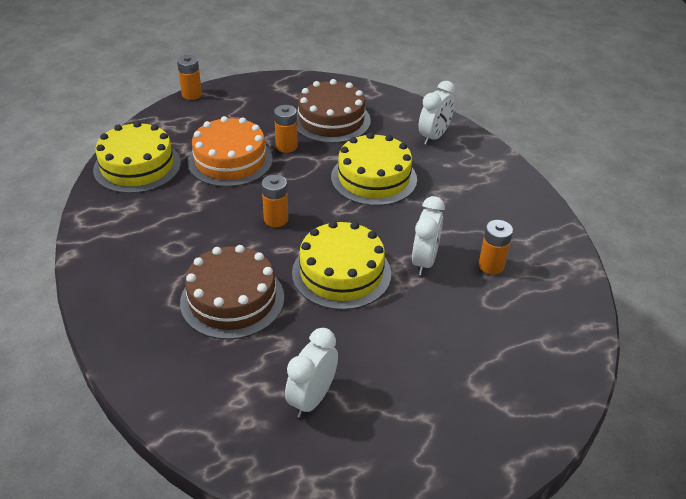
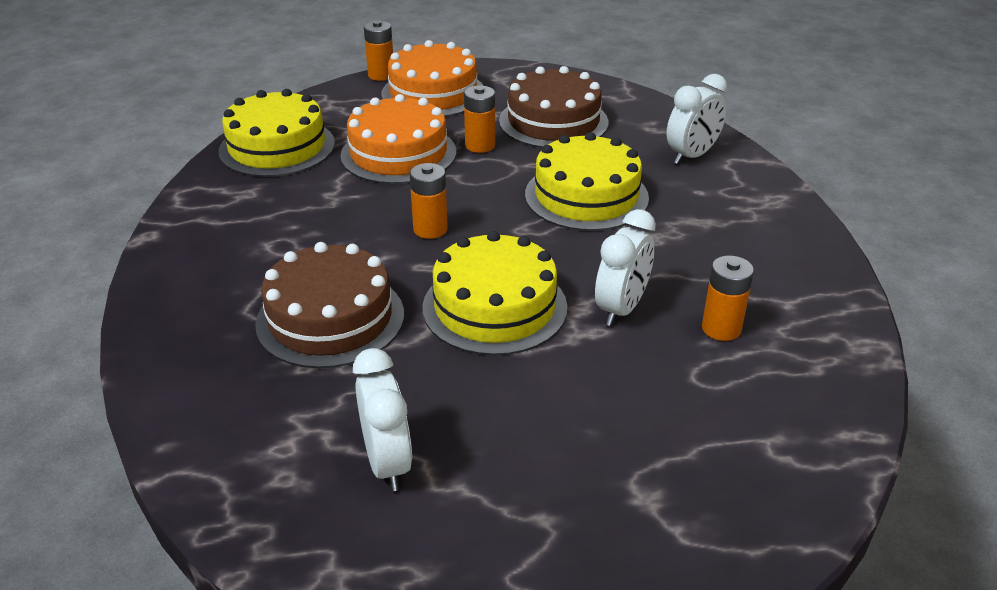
camera: 15 degrees right, 5 degrees down
white clock [285,328,338,418] -> white clock turned 120 degrees clockwise [353,348,412,491]
none -> orange cake [381,40,483,117]

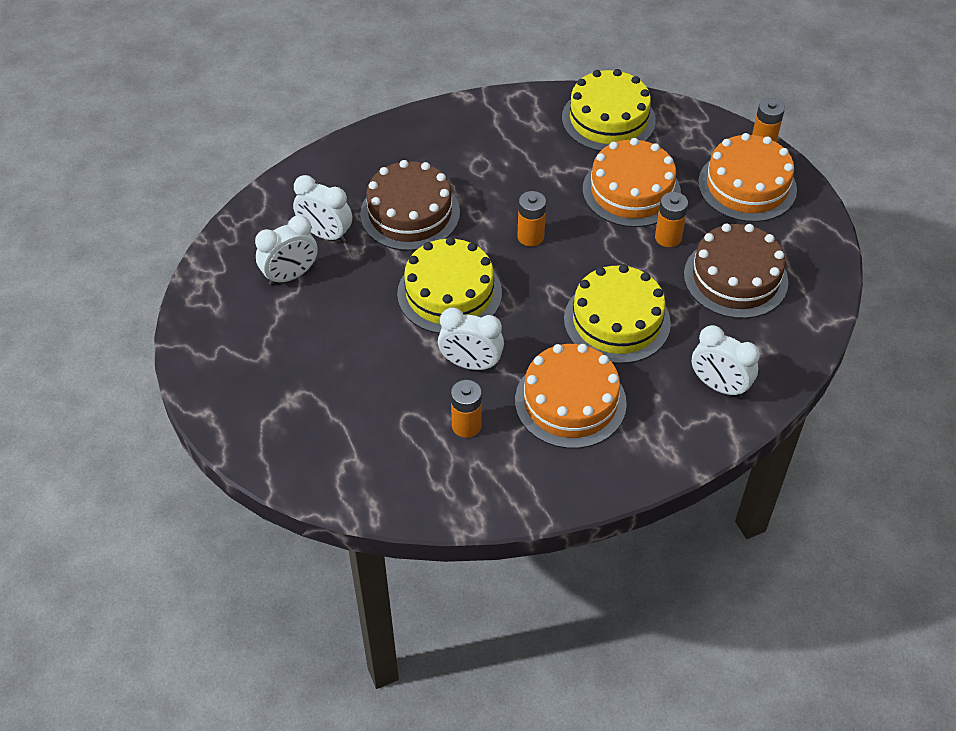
camera: 75 degrees right, 15 degrees up
none -> white clock [293,175,352,243]
none -> orange cake [515,344,627,449]

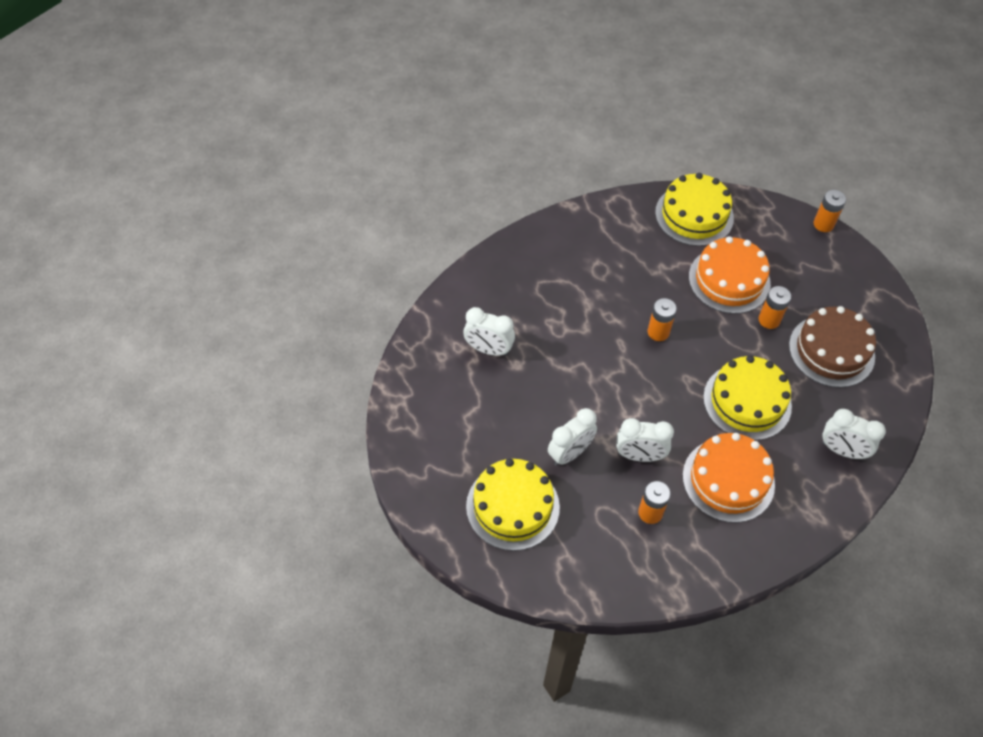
camera: 10 degrees left, 5 degrees up
white clock [255,215,318,286] -> white clock moved to [548,408,597,466]
brown cake [360,160,460,251] -> none
yellow cake [397,237,502,334] -> yellow cake moved to [466,459,560,551]
orange cake [698,133,797,222] -> none

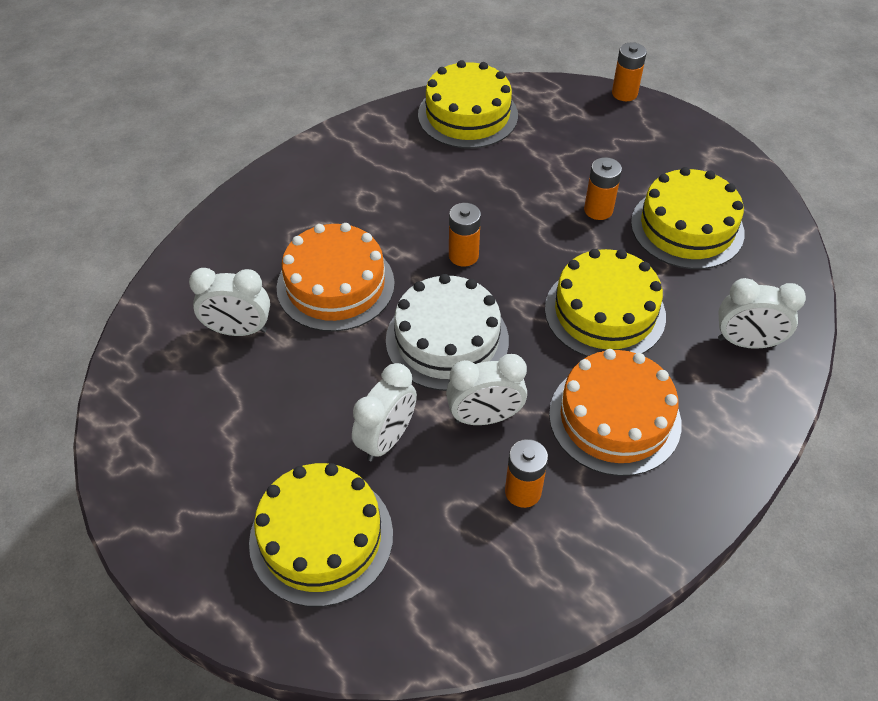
camera: 15 degrees left, 5 degrees down
orange cake [689,236,771,314] -> orange cake moved to [277,223,395,332]
brown cake [789,306,876,388] -> yellow cake [631,167,744,269]
none -> white cake [386,274,509,391]

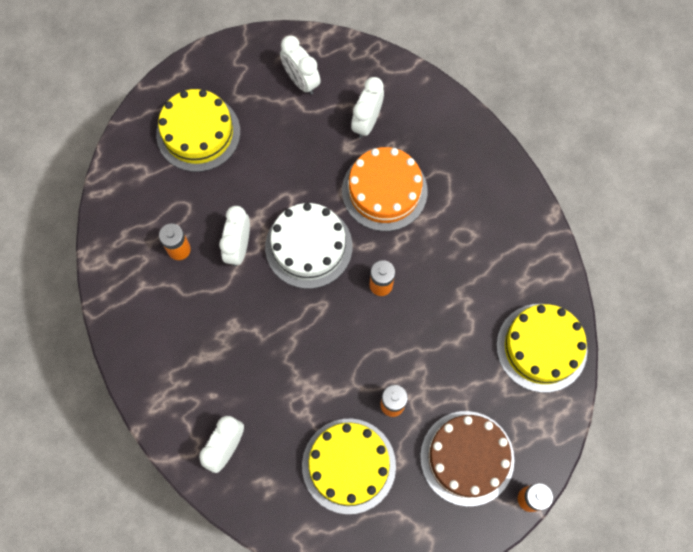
camera: 110 degrees right, 20 degrees up
white clock [352,363,417,461] -> white clock moved to [280,36,321,95]
yellow cake [545,249,666,357] -> none
orange cake [549,349,681,476] -> none
none -> brown cake [420,411,514,506]

